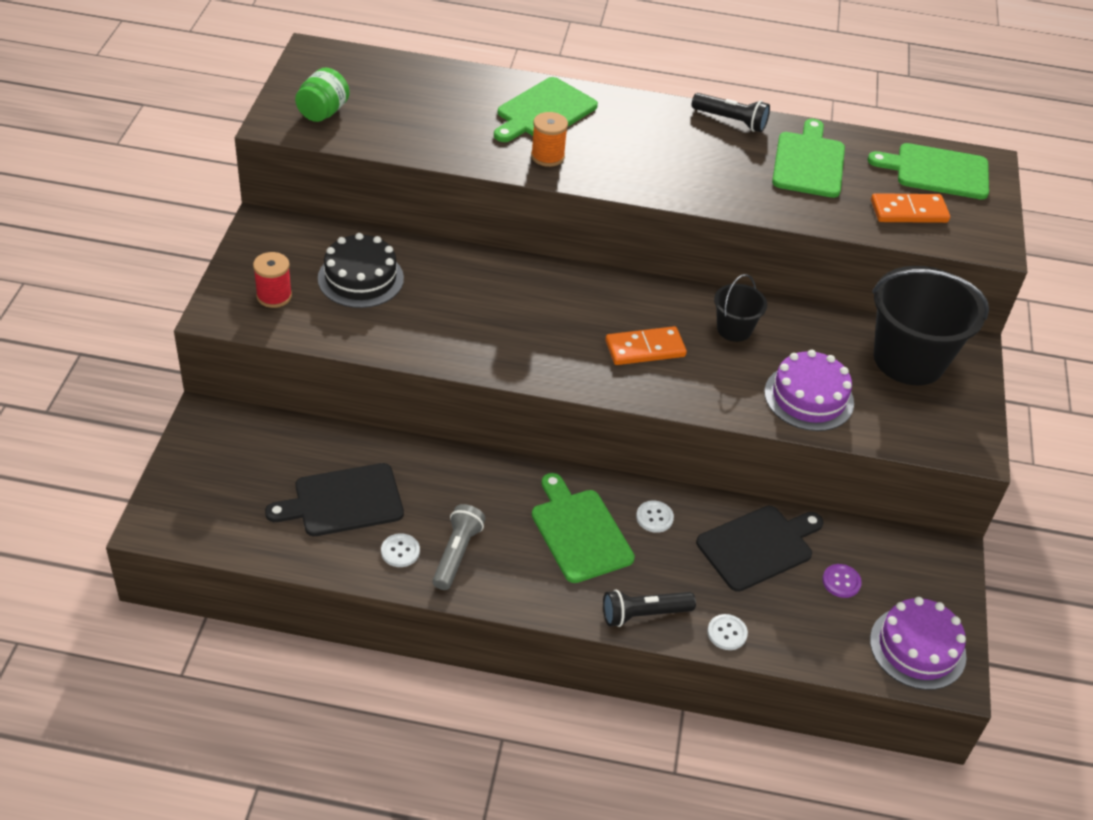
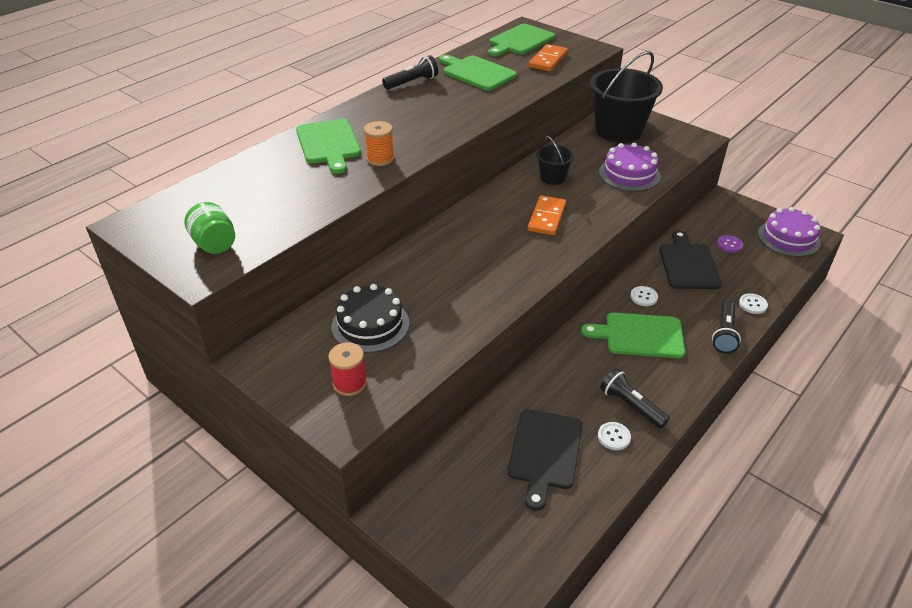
camera: 55 degrees left, 5 degrees down
grey flashlight [432,504,486,590] -> black flashlight [600,368,670,428]

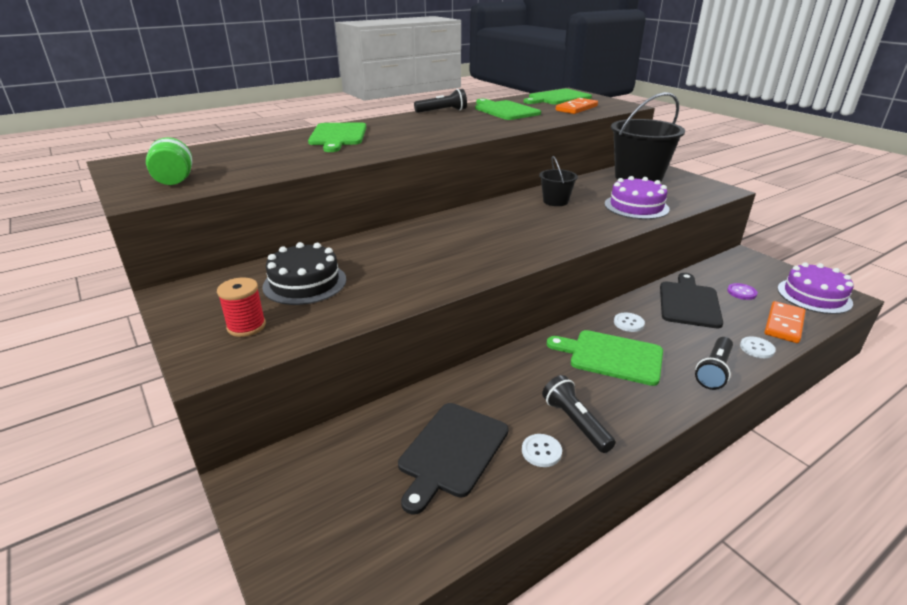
camera: 15 degrees right, 10 degrees down
orange spool [364,121,394,166] -> none
orange domino [528,195,566,235] -> orange domino moved to [764,301,805,343]

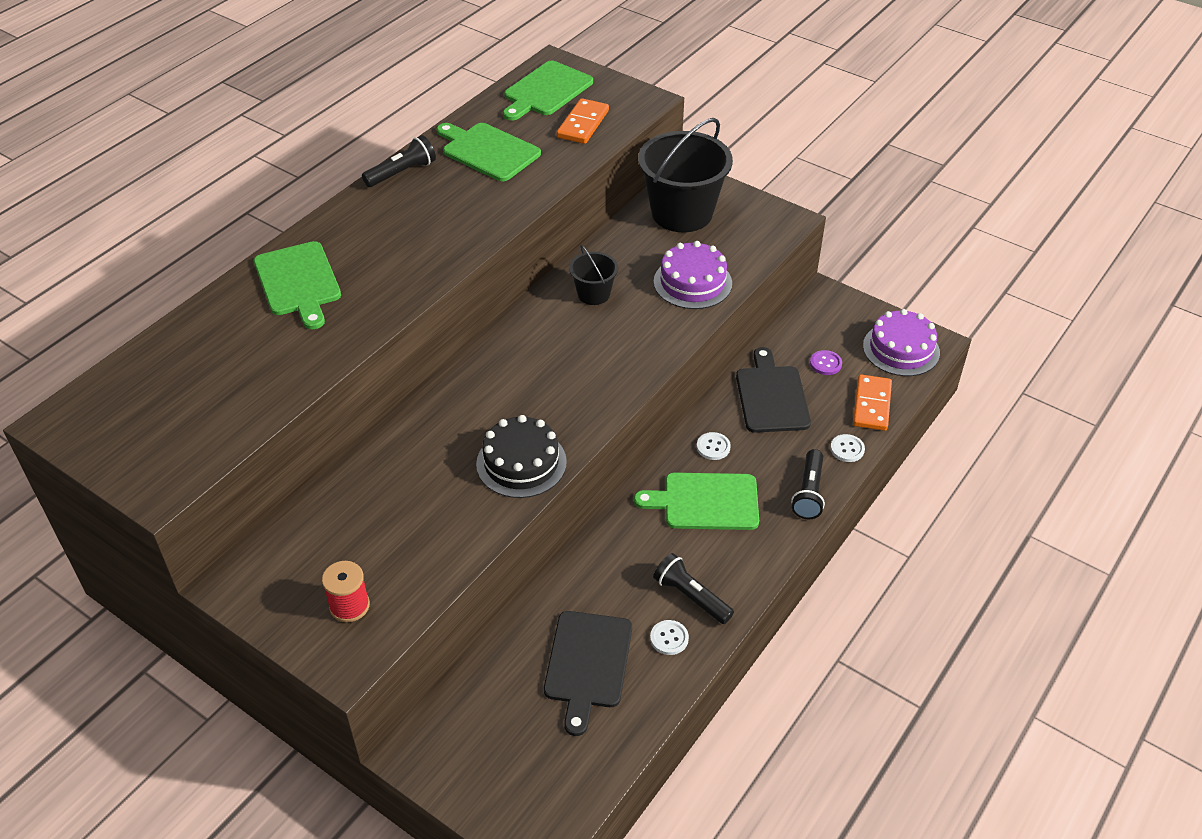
camera: 20 degrees left, 15 degrees up
green jar [146,137,192,185] -> none
black cake [262,242,346,305] -> black cake moved to [476,415,567,498]

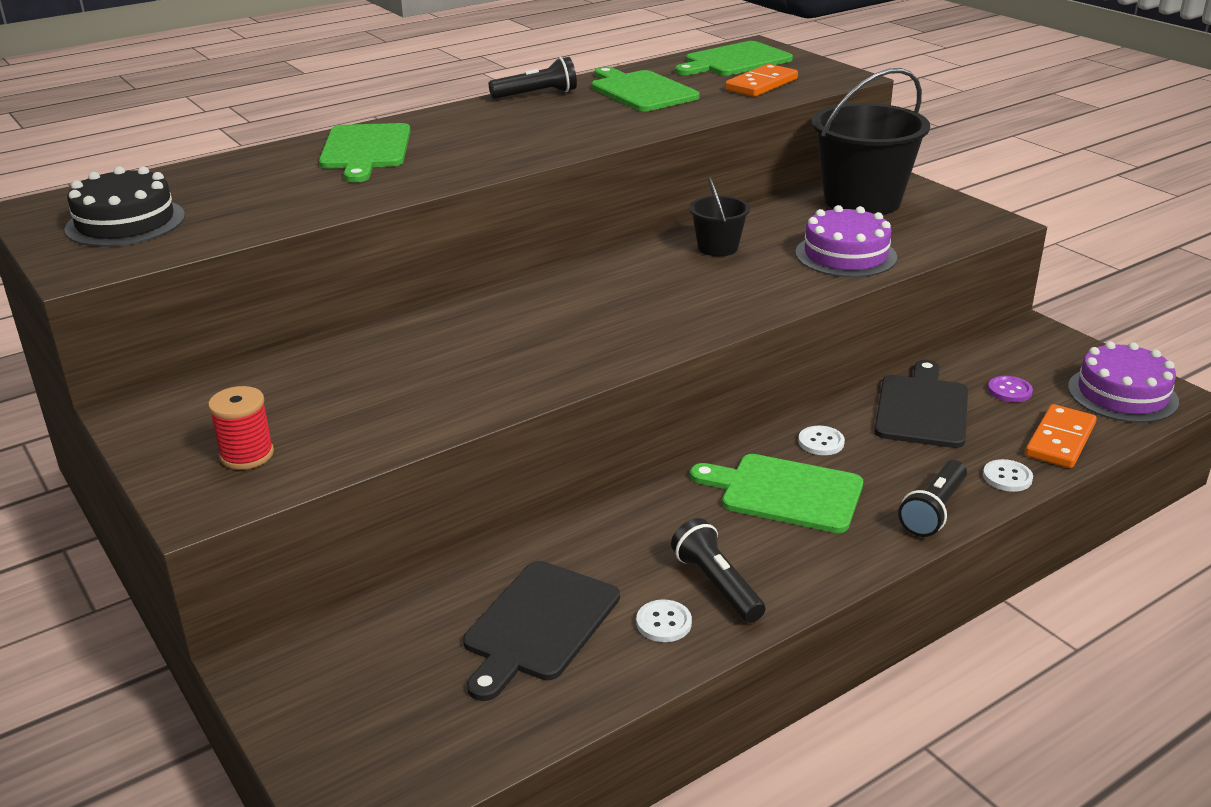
camera: 20 degrees right, 15 degrees down
black cake [476,415,567,498] -> black cake moved to [65,166,185,247]

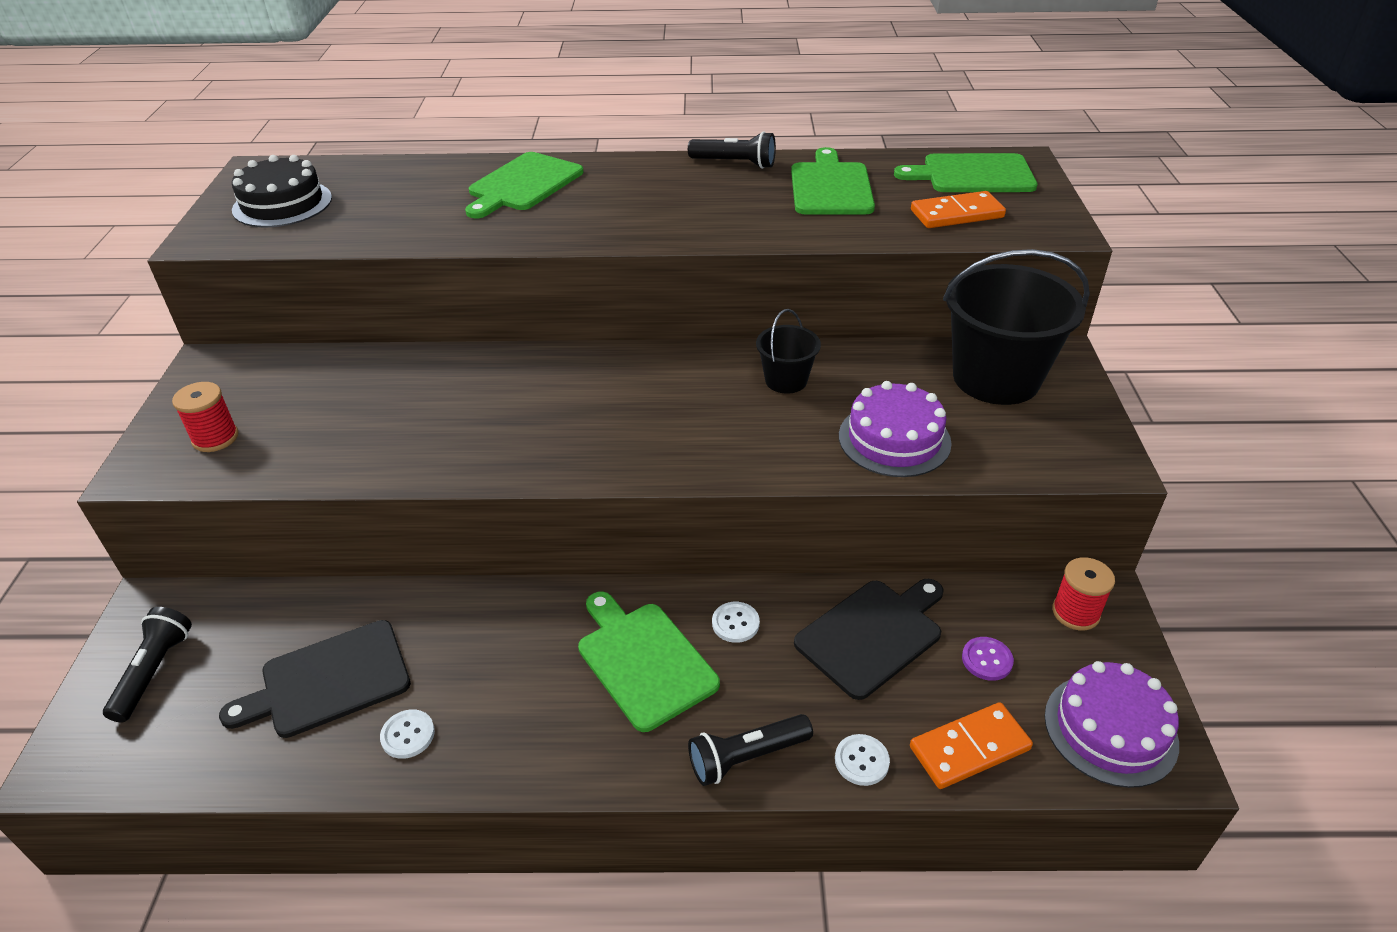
camera: 35 degrees right, 10 degrees up
black flashlight [671,518,765,623] -> black flashlight moved to [103,607,192,723]
none -> red spool [1052,557,1115,630]

